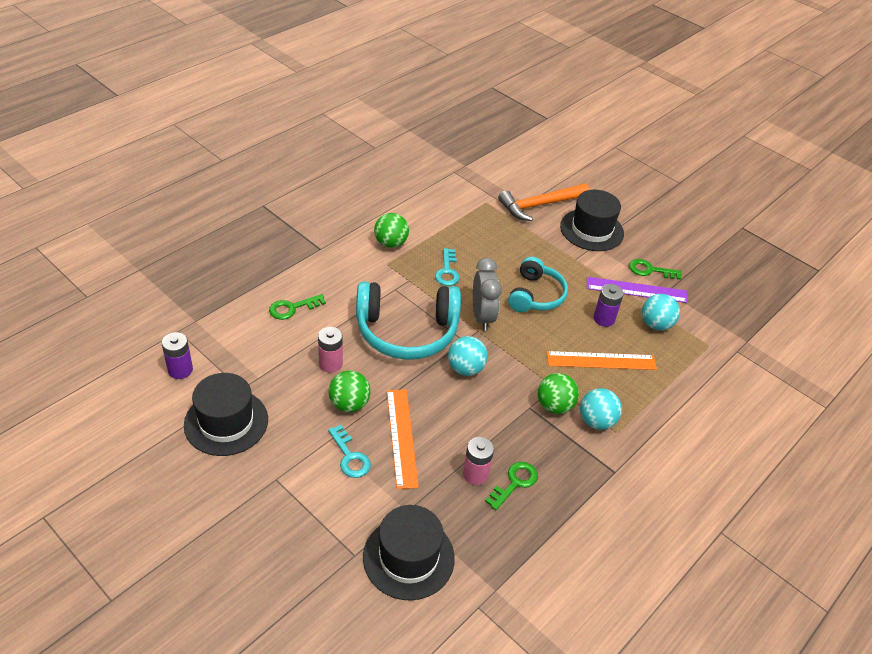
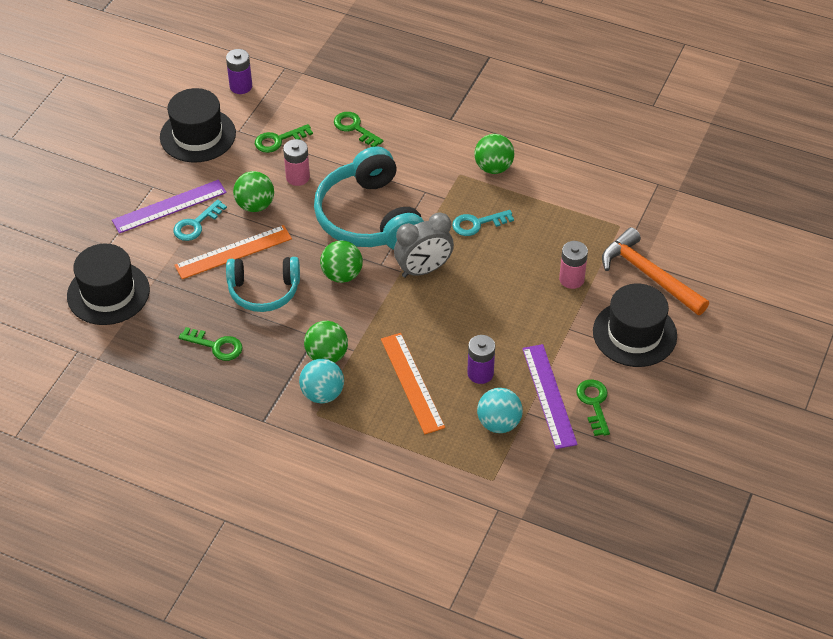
camera: 75 degrees right, 5 degrees up
turquoise ball [448,336,488,376] -> green ball [320,240,363,283]
pink battery [463,437,494,485] -> pink battery moved to [559,241,588,289]
turquoise headphones [508,257,568,312] -> turquoise headphones moved to [226,257,300,312]
none -> purple ruler [112,180,227,234]
none -> green key [255,124,313,153]

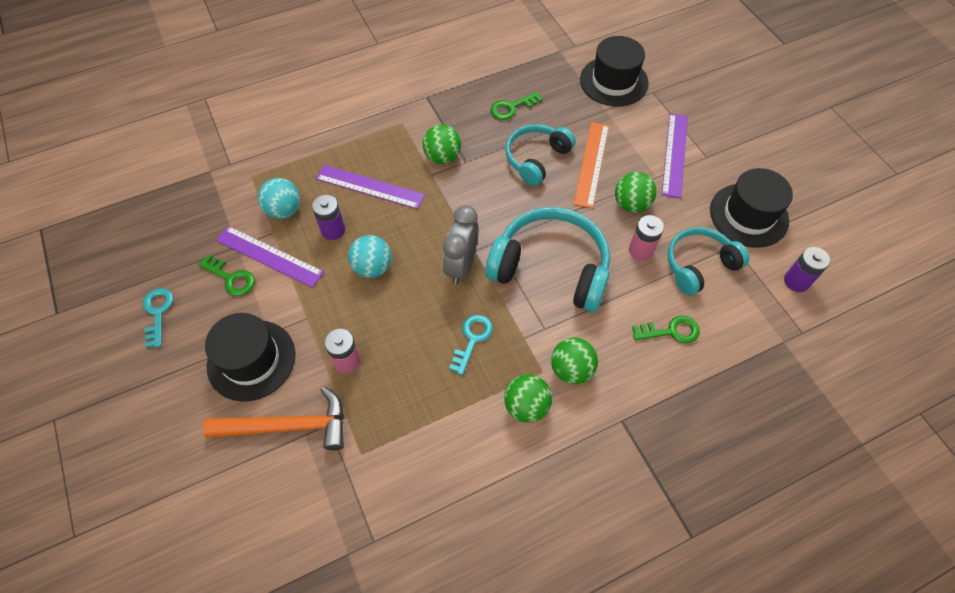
camera: 130 degrees right, 10 degrees up
turquoise key [173,199,227,241] -> turquoise key moved to [143,288,174,348]
green key [255,124,313,153] -> turquoise headphones [668,227,750,296]
turquoise ball [299,359,344,403] -> turquoise ball moved to [348,235,392,278]
green ball [320,240,363,283] -> green ball moved to [551,337,598,384]
orange ruler [381,333,445,434] -> purple ruler [316,165,425,209]

